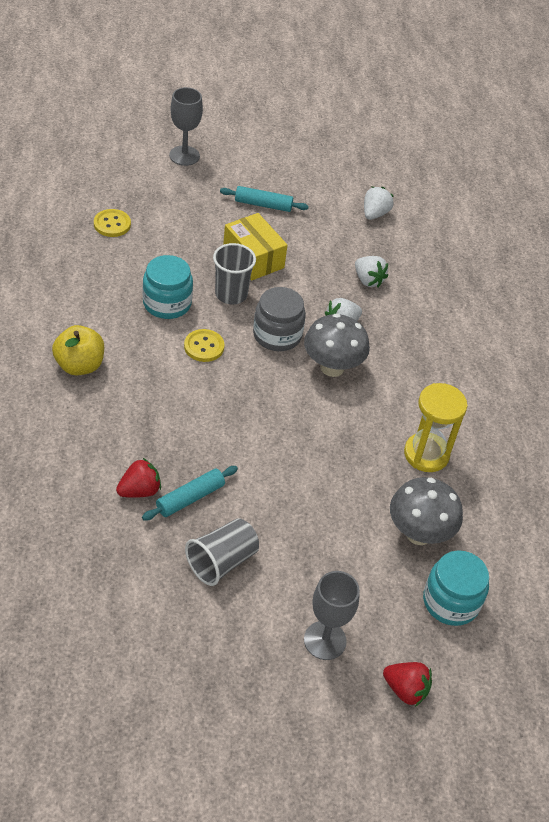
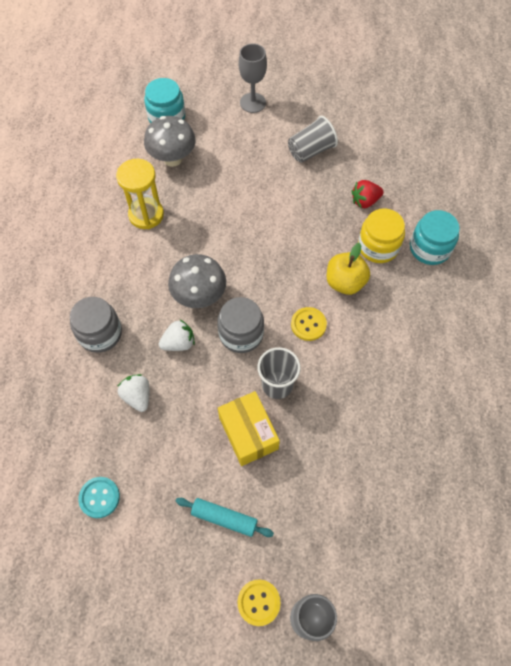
camera: 165 degrees left, 15 degrees up
yellow apple [52,325,104,375] -> yellow apple moved to [327,243,370,295]
yellow button [94,209,131,237] -> yellow button moved to [237,579,281,626]
turquoise rolling pin [142,466,238,521] -> none
turquoise jar [143,255,193,319] -> turquoise jar moved to [410,210,460,265]
white strawberry [364,187,394,220] -> turquoise button [78,477,120,518]
red strawberry [383,662,432,707] -> none
none -> grey jar [70,297,122,353]
none -> yellow jar [358,208,405,263]

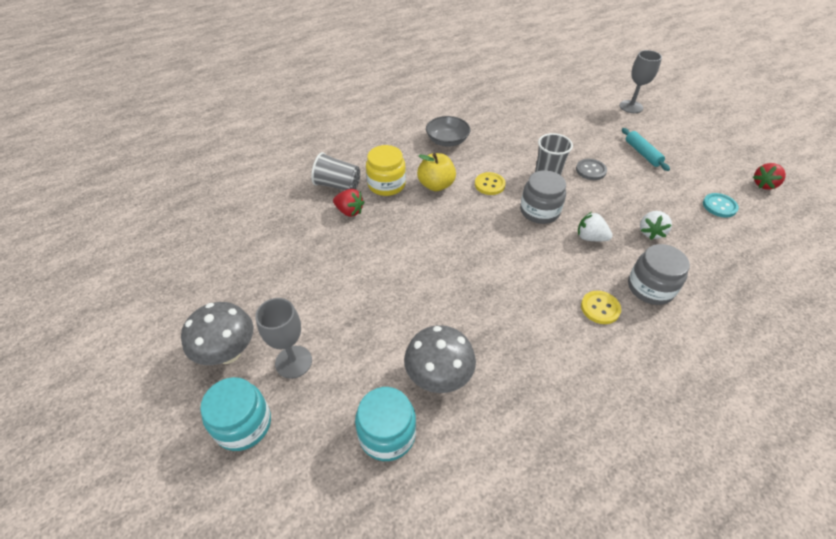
camera: 130 degrees left, 15 degrees down
yellow hourglass [116,159,164,229] -> none
grey mushroom [168,254,226,308] -> grey mushroom moved to [181,302,253,365]
yellow box [218,391,280,466] -> grey button [576,159,607,180]
yellow button [237,579,281,626] -> yellow button moved to [581,291,621,324]
grey cup [288,116,338,163] -> grey cup moved to [311,152,360,190]
turquoise jar [410,210,460,265] -> turquoise jar moved to [200,377,271,451]
none -> grey bowl [426,116,470,147]
none -> red strawberry [753,163,786,190]

